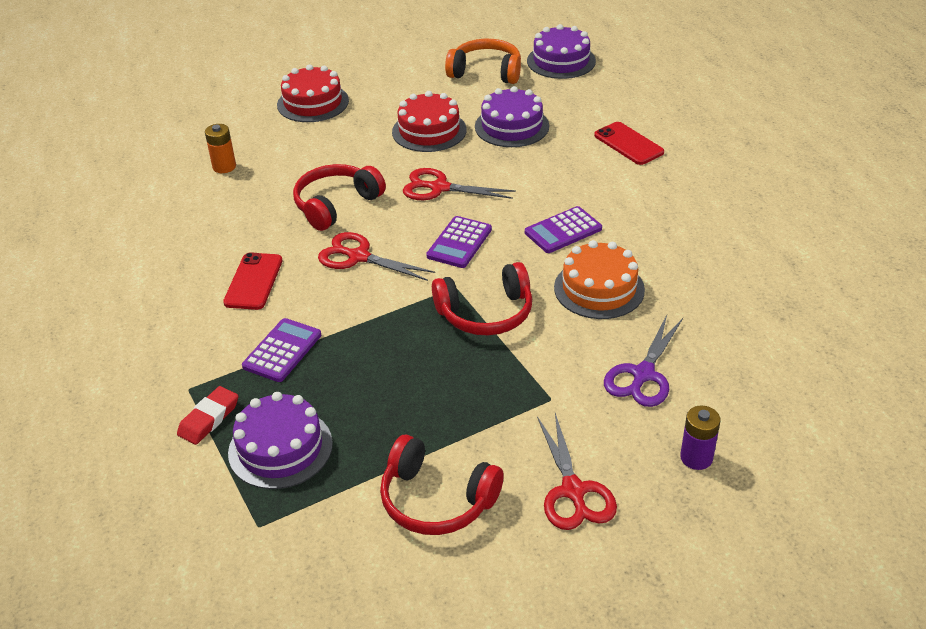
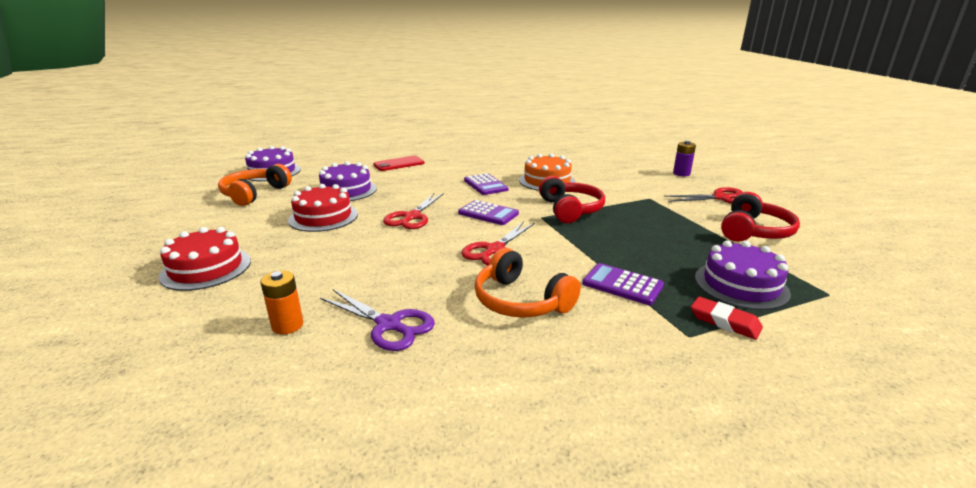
camera: 85 degrees left, 15 degrees down
red phone [223,252,282,310] -> orange headphones [475,248,581,318]
red headphones [293,164,386,231] -> none
purple scissors [604,315,683,407] -> purple scissors moved to [320,289,435,351]

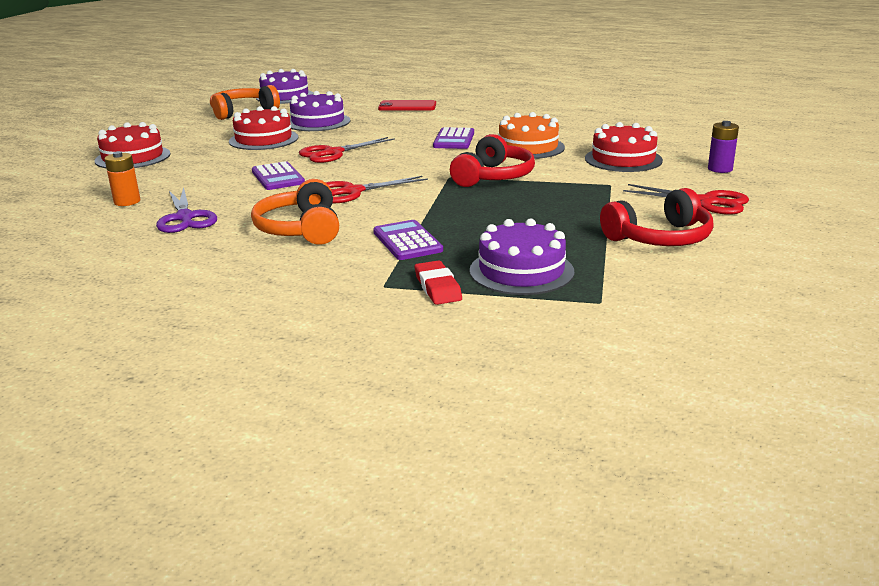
camera: 35 degrees right, 0 degrees up
purple calculator [458,200,519,225] -> purple calculator moved to [252,161,305,190]
none -> red cake [585,122,663,172]

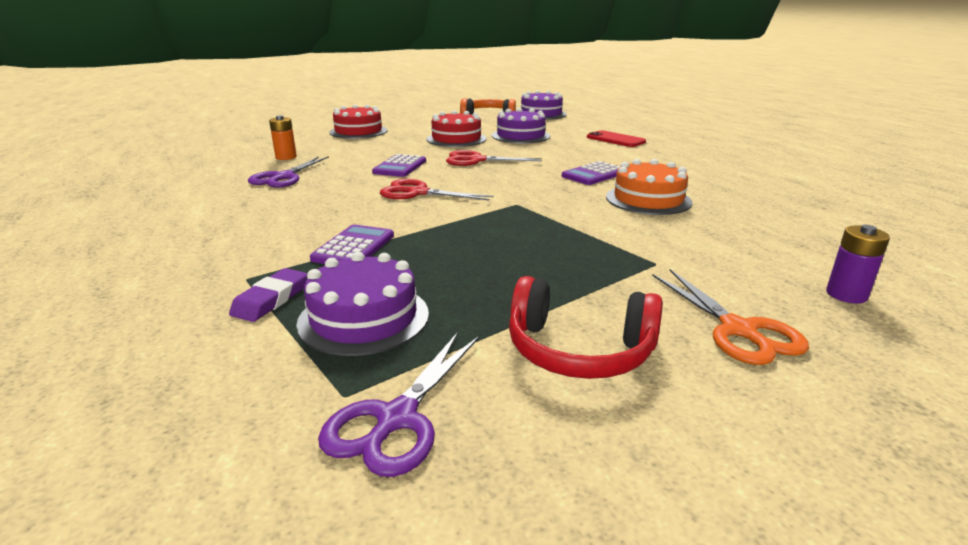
camera: 40 degrees right, 0 degrees up
orange headphones [251,179,339,245] -> none
red eraser [415,260,462,305] -> purple eraser [229,268,307,322]
red headphones [450,134,535,187] -> none
red cake [585,122,663,172] -> none
red scissors [623,184,749,215] -> orange scissors [652,269,809,365]
none -> purple scissors [318,332,480,477]

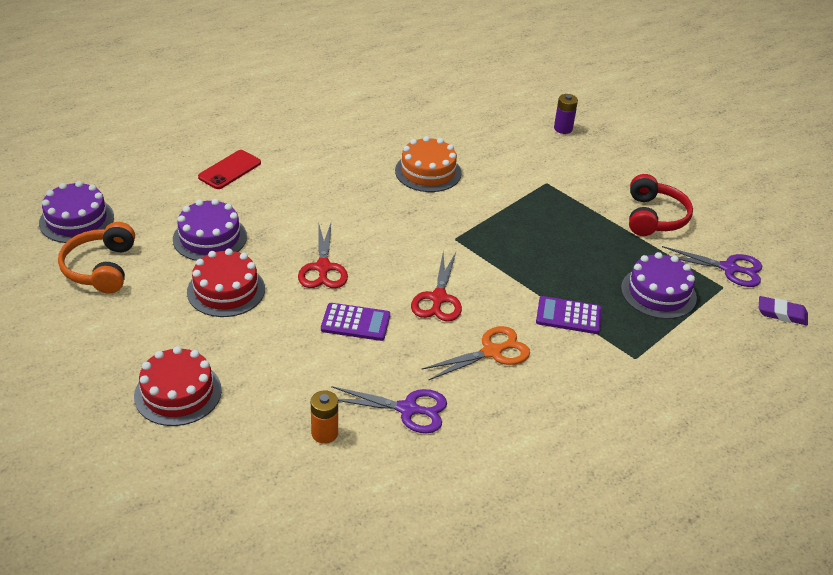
camera: 100 degrees left, 15 degrees up
purple eraser [229,268,307,322] -> purple eraser moved to [759,296,808,325]
purple calculator [562,161,620,185] -> none
orange scissors [652,269,809,365] -> orange scissors moved to [421,326,530,381]

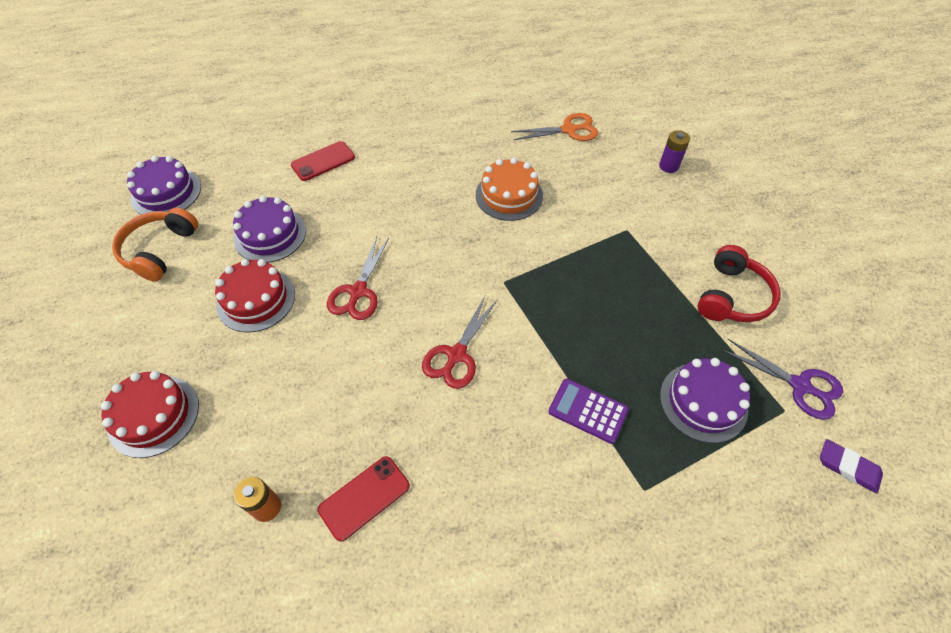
camera: 20 degrees right, 15 degrees up
purple calculator [321,303,390,341] -> none
purple scissors [331,386,447,433] -> red phone [318,456,410,542]
orange scissors [421,326,530,381] -> orange scissors moved to [511,113,598,141]

